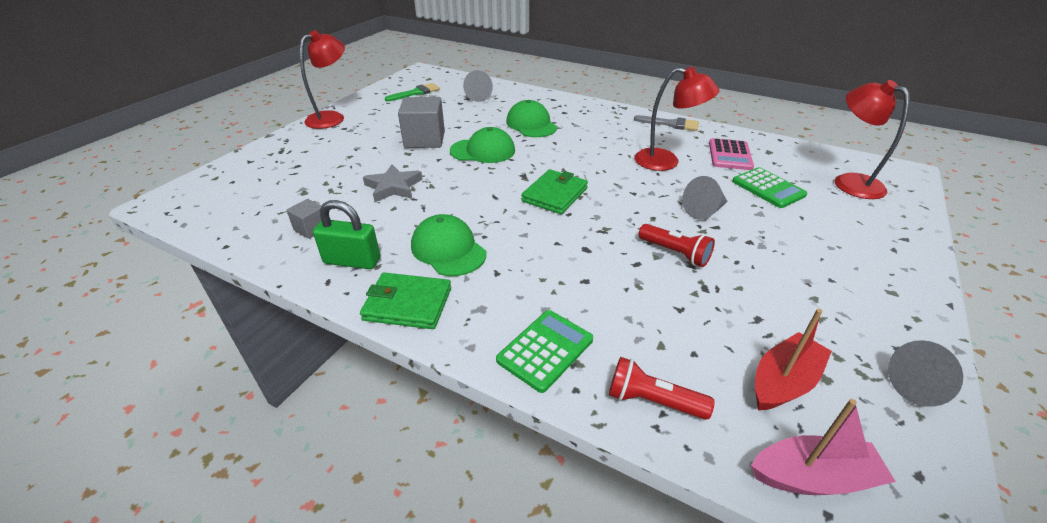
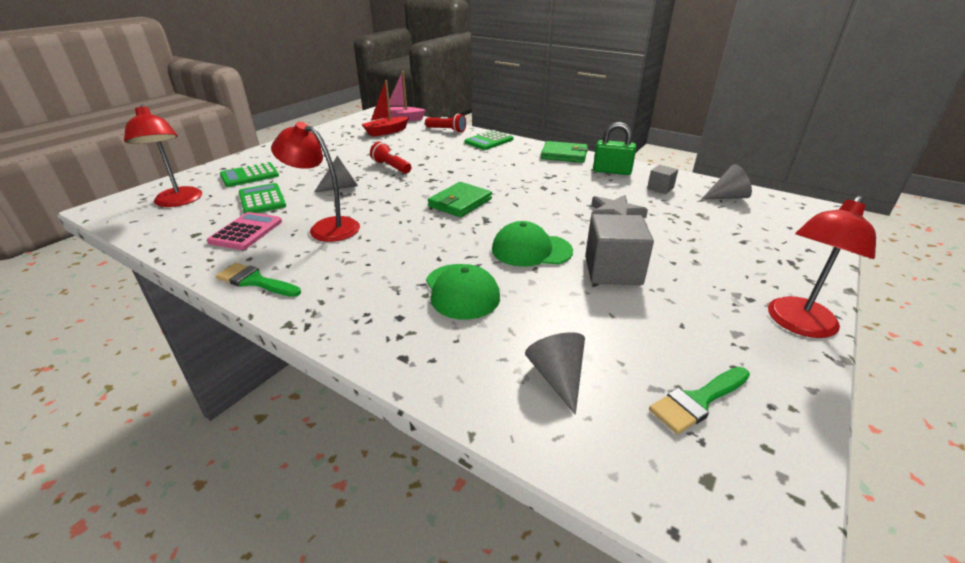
camera: 175 degrees left, 5 degrees down
green cap [411,214,486,276] -> none
grey brush [634,115,699,131] -> green brush [216,263,301,297]
grey cone [888,340,963,407] -> grey cone moved to [701,164,752,200]
none -> green calculator [220,162,279,187]

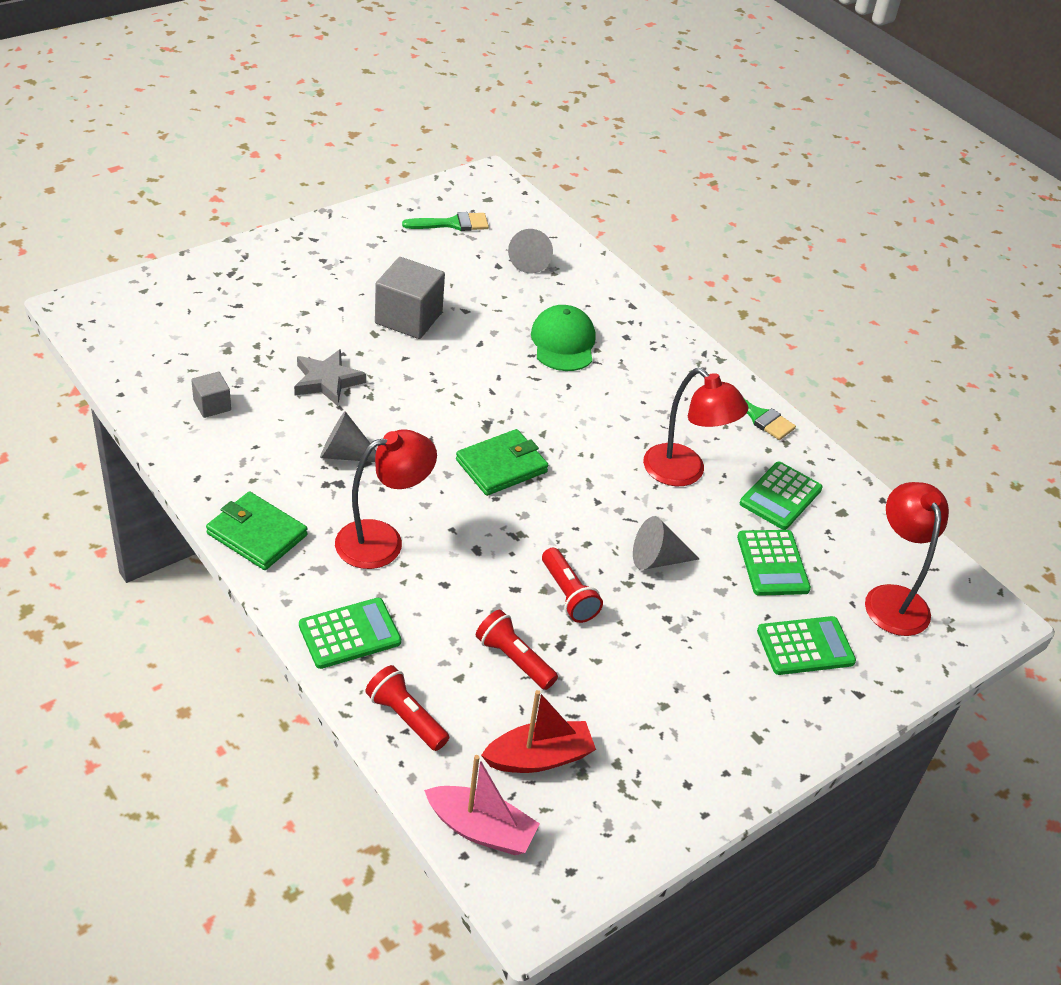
camera: 165 degrees left, 10 degrees up
pink calculator [207,212,282,250] -> green calculator [740,462,823,530]
green cap [492,221,573,267] -> none
green padlock [593,122,636,175] -> none
grey cone [701,164,752,200] -> grey cone moved to [320,411,376,462]
red lamp [768,196,876,338] -> red lamp moved to [335,429,437,569]
none -> red flashlight [476,610,558,690]

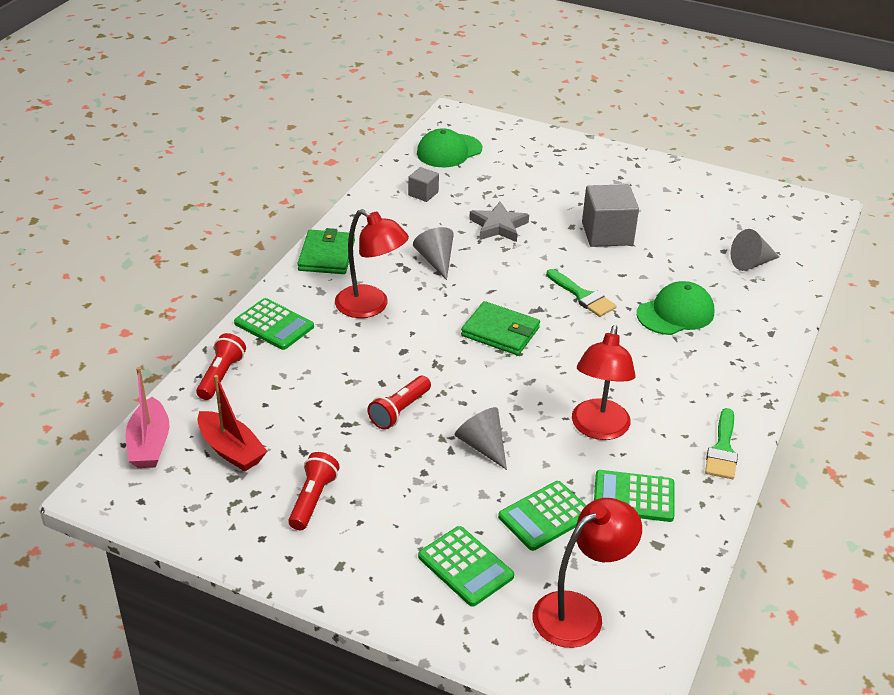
camera: 65 degrees right, 5 degrees down
green brush [402,212,489,231] -> green brush moved to [546,269,617,317]
red flashlight [476,610,558,690] -> red flashlight moved to [288,452,340,530]
none -> green cap [417,128,482,167]

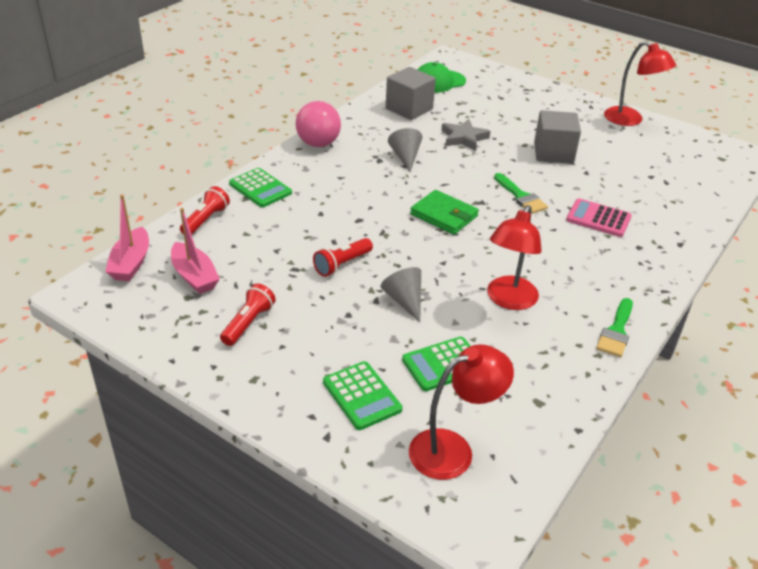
camera: 10 degrees right, 0 degrees up
red boat [197,375,267,471] -> pink boat [171,208,220,294]
green wallet [297,228,355,274] -> pink ball [296,101,341,147]
red lamp [335,209,409,318] -> red lamp moved to [604,41,676,126]
grey cube [408,167,439,202] -> grey cube [386,67,436,120], size x1.90
green calculator [594,470,675,522] -> none
green cap [637,281,714,335] -> pink calculator [566,198,632,237]
grey cone [730,229,779,271] -> none

